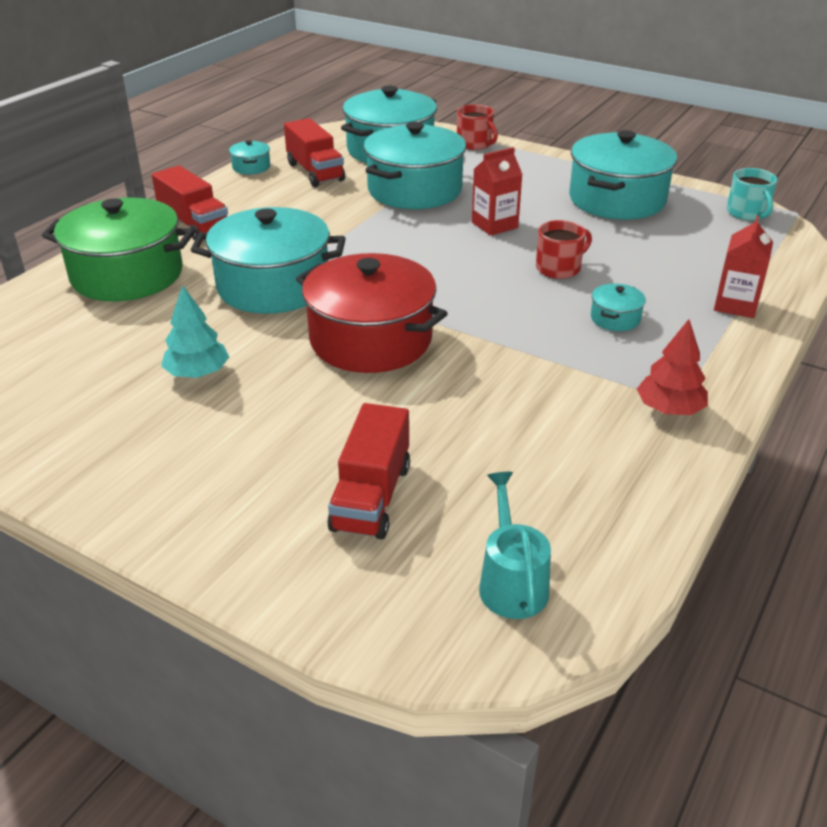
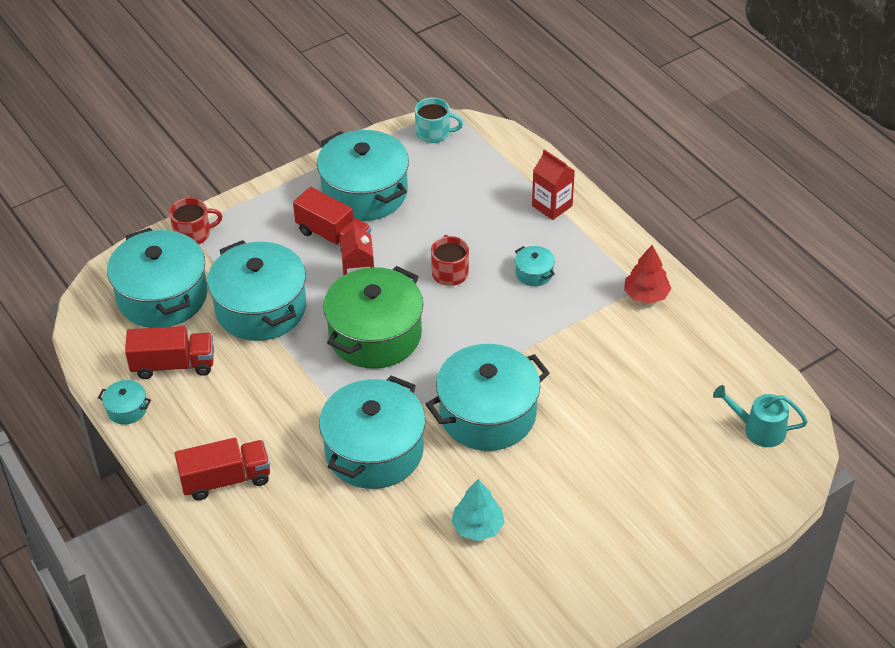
camera: 65 degrees left, 10 degrees up
green pot [42,197,195,301] -> green pot moved to [323,266,423,369]
red pot [296,253,448,373] -> turquoise pot [425,344,550,451]
red truck [327,403,410,540] -> red truck moved to [293,187,371,253]

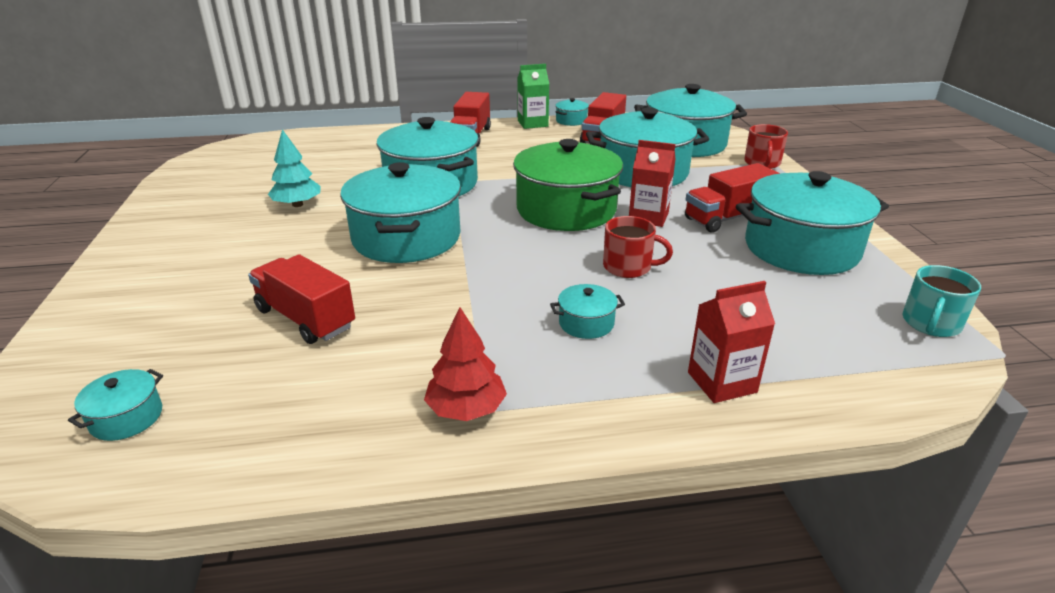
camera: 115 degrees right, 15 degrees down
turquoise watering can [713,385,808,447] -> turquoise pot [68,369,163,441]
none -> red truck [248,254,355,344]
none -> green carton [517,64,549,129]

